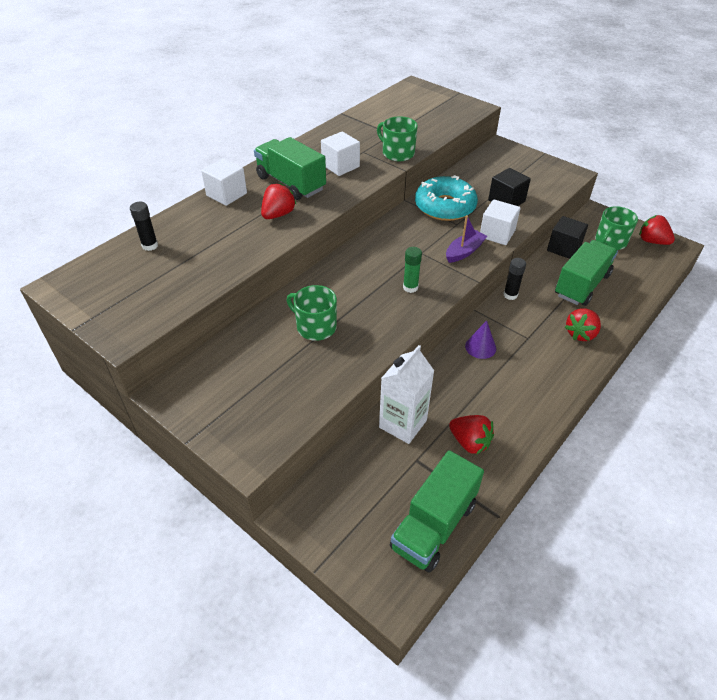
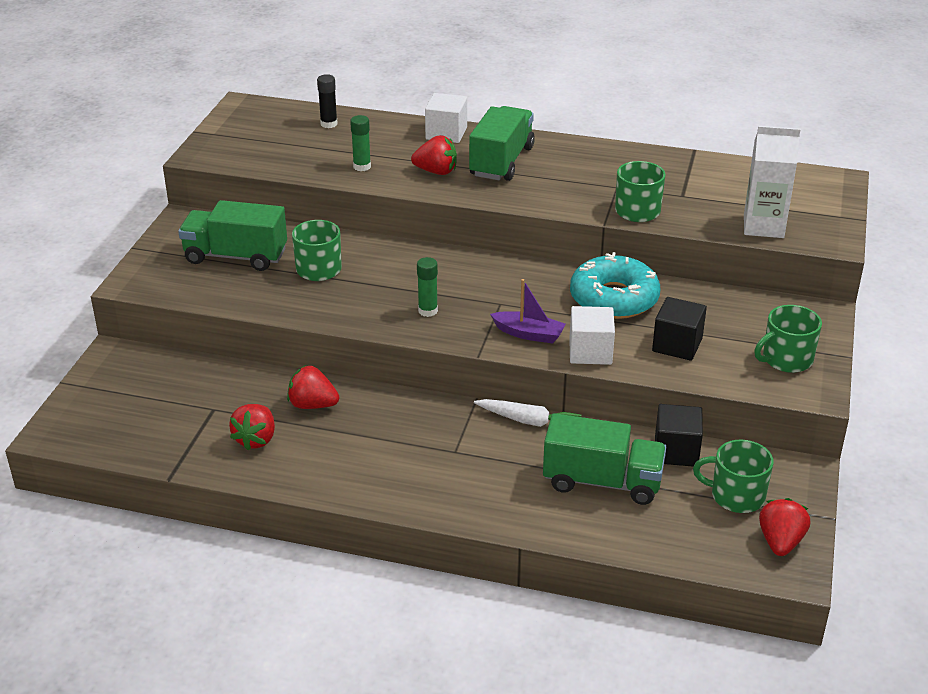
camera: 65 degrees right, 10 degrees down
white cube [321,131,360,176] -> none
white carton [379,345,434,444] -> white carton moved to [744,126,800,238]
green truck [390,450,484,573] -> green truck moved to [178,200,287,271]
purple cone [465,320,496,359] -> none
black glue stick [503,258,526,300] -> white carrot [474,399,582,427]
red strawberry [565,308,601,341] -> red strawberry moved to [287,365,339,409]
none -> green glue stick [350,115,371,171]
none -> green mug [754,305,822,373]

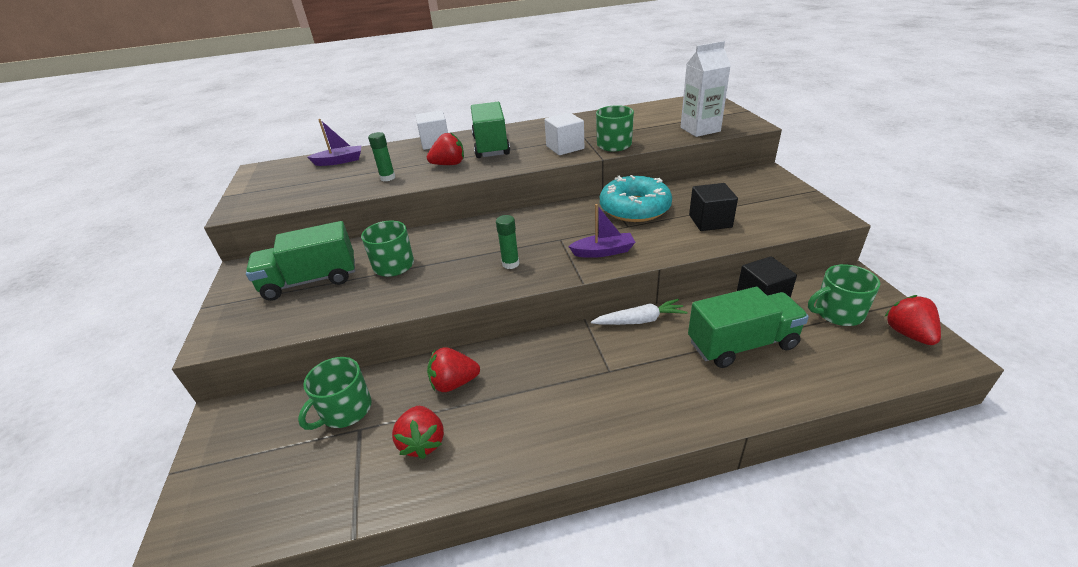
camera: 25 degrees left, 0 degrees up
black glue stick [317,74,338,128] -> purple boat [307,119,361,166]
white cube [569,306,615,365] -> white cube moved to [544,113,584,155]
green mug [754,305,822,373] -> green mug moved to [298,357,372,430]

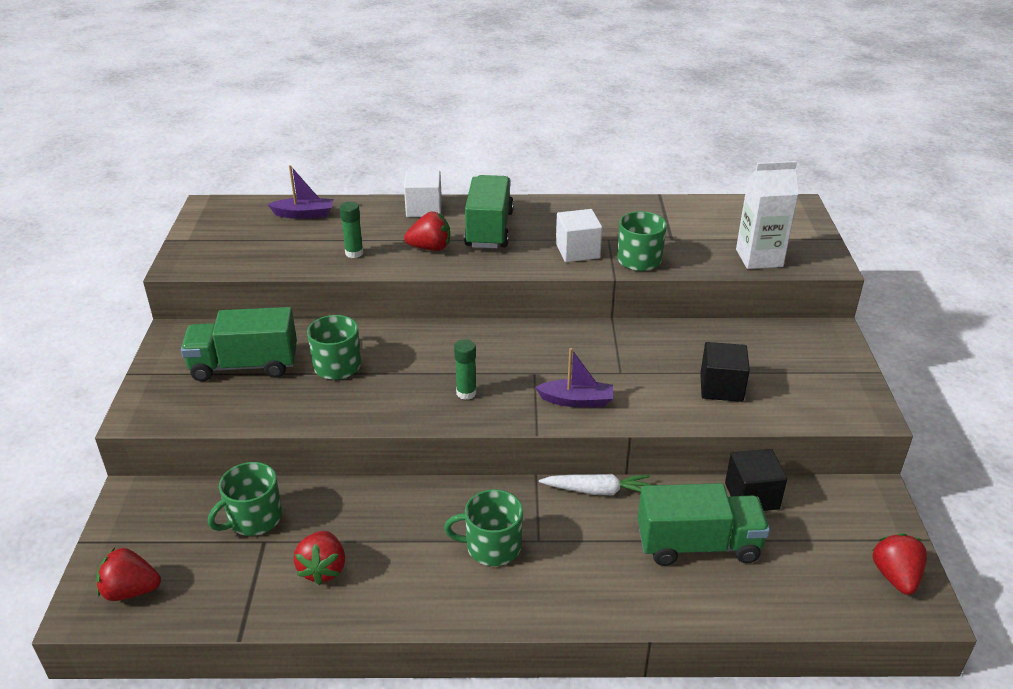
camera: 10 degrees right, 0 degrees up
red strawberry [427,347,480,392] -> red strawberry moved to [97,548,161,601]
turquoise donut [600,175,672,222] -> none
green mug [808,264,880,326] -> green mug moved to [444,489,523,566]

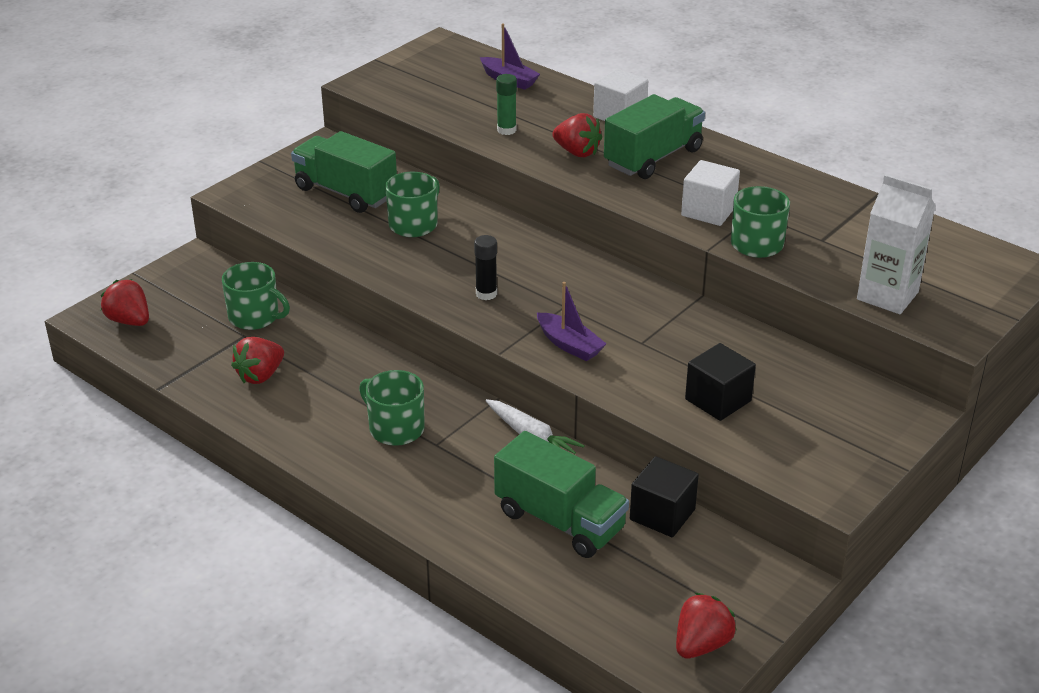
camera: 40 degrees right, 0 degrees up
green mug [208,462,282,536] -> green mug turned 150 degrees counterclockwise [222,262,290,330]
green glue stick [454,339,476,400] -> black glue stick [474,235,497,300]

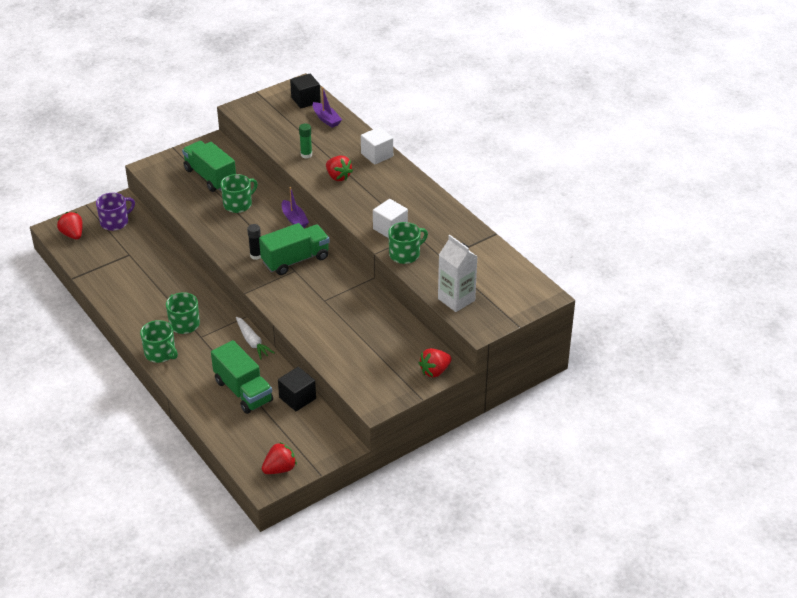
camera: 15 degrees right, 5 degrees up
green mug [222,262,290,330] -> green mug moved to [140,320,178,363]
red strawberry [231,337,284,384] -> red strawberry moved to [419,348,452,378]
purple boat [537,282,606,361] -> purple boat moved to [282,187,309,228]
green truck [604,94,705,179] -> green truck moved to [259,223,330,275]
black cube [685,343,756,421] -> black cube moved to [290,74,321,108]
none -> purple mug [96,193,135,231]

